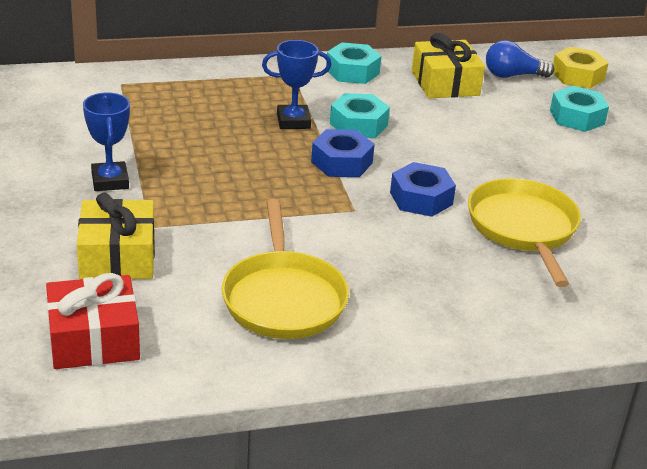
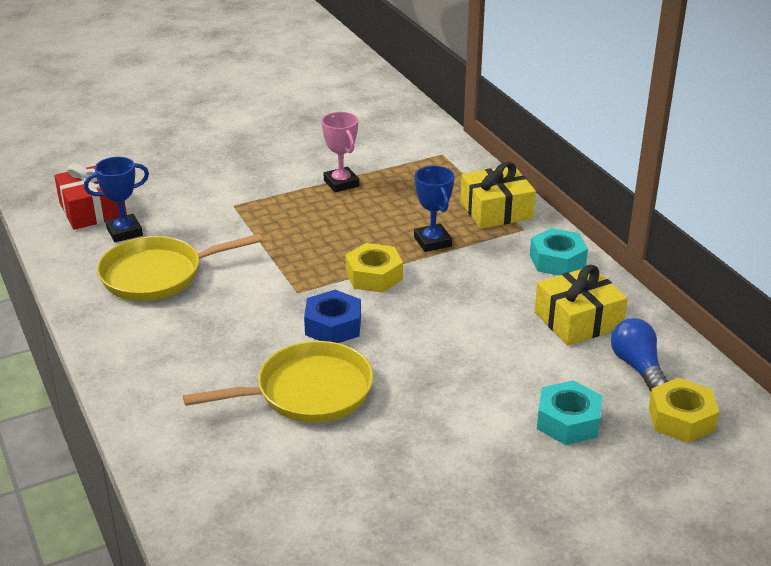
camera: 80 degrees right, 0 degrees up
yellow gift [77,193,155,279] -> yellow gift moved to [460,162,536,229]
blue trophy [83,93,130,191] -> blue trophy moved to [84,157,149,242]
blue nut [311,129,375,177] -> yellow nut [345,243,403,293]
turquoise nut [330,93,390,138] -> none
none -> pink trophy [322,112,359,192]

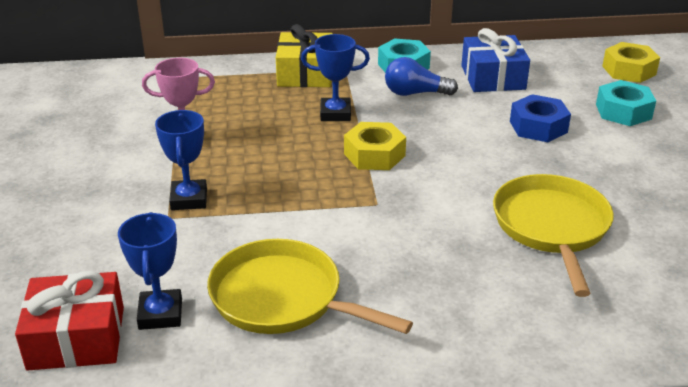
camera: 70 degrees left, 0 degrees up
yellow pan [97,234,262,301] -> yellow pan turned 120 degrees clockwise [207,239,413,334]
blue nut [304,290,361,343] -> blue nut moved to [510,94,571,142]
yellow gift [535,265,627,346] -> blue gift [461,28,530,92]
blue light bulb [611,318,668,391] -> blue light bulb moved to [385,57,458,96]
none -> blue trophy [155,110,207,210]

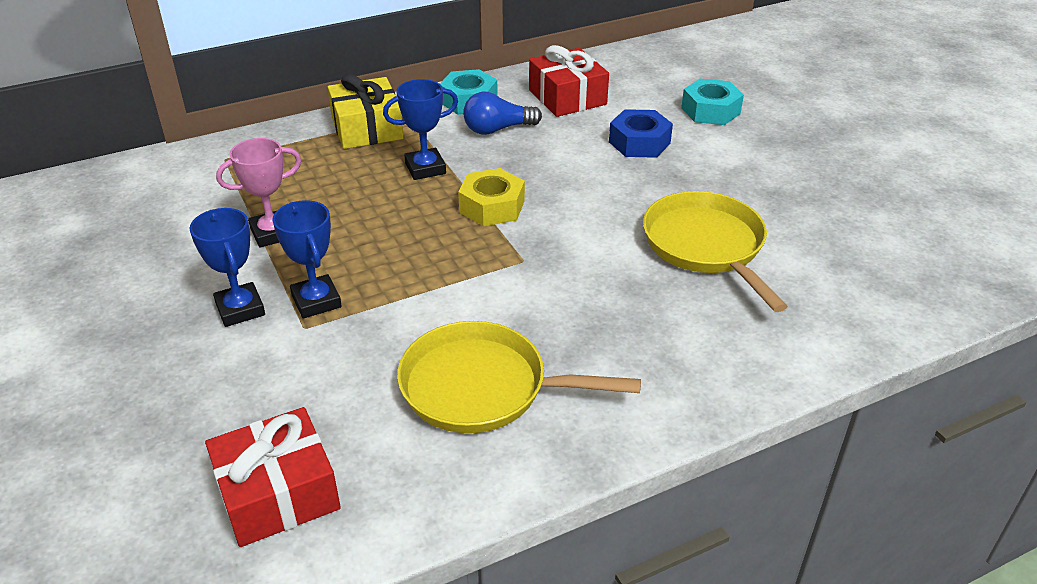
camera: 20 degrees left, 5 degrees up
blue trophy [118,212,182,330] -> blue trophy moved to [189,208,265,327]
blue gift [461,28,530,92] -> red gift [529,45,609,117]
yellow nut [602,42,660,83] -> none

